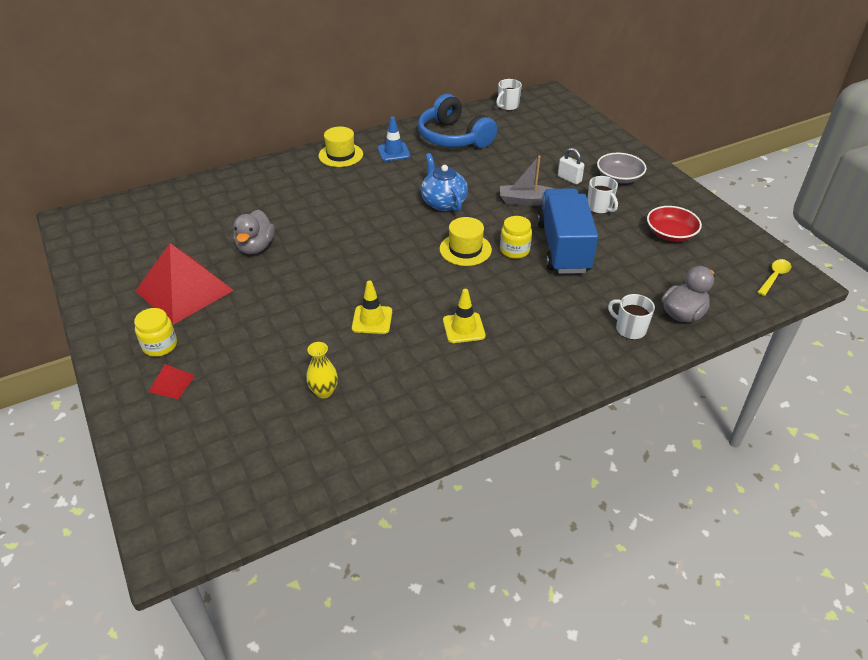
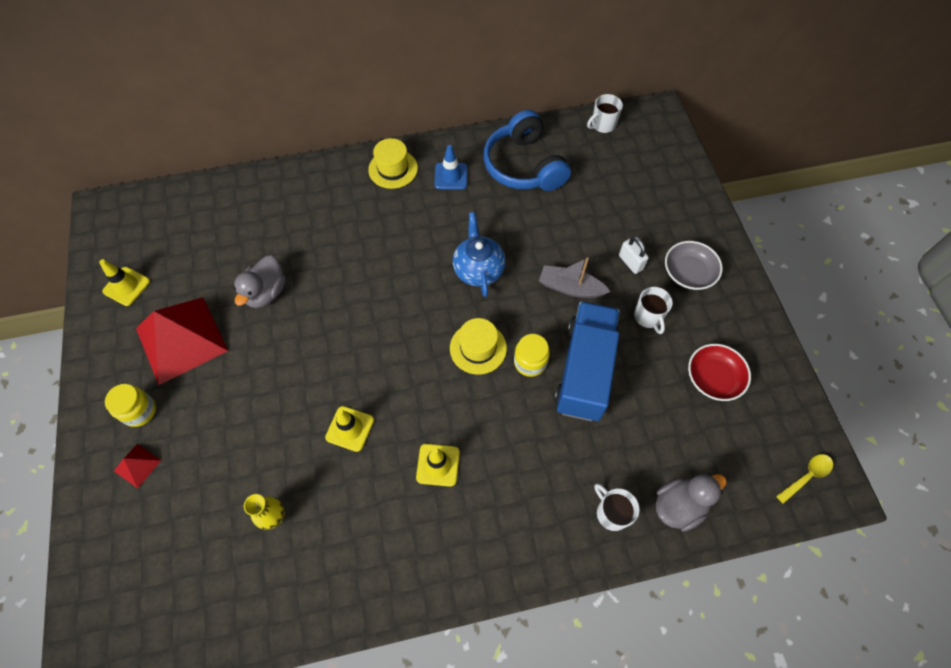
camera: 15 degrees right, 20 degrees up
none -> yellow traffic cone [99,259,150,306]

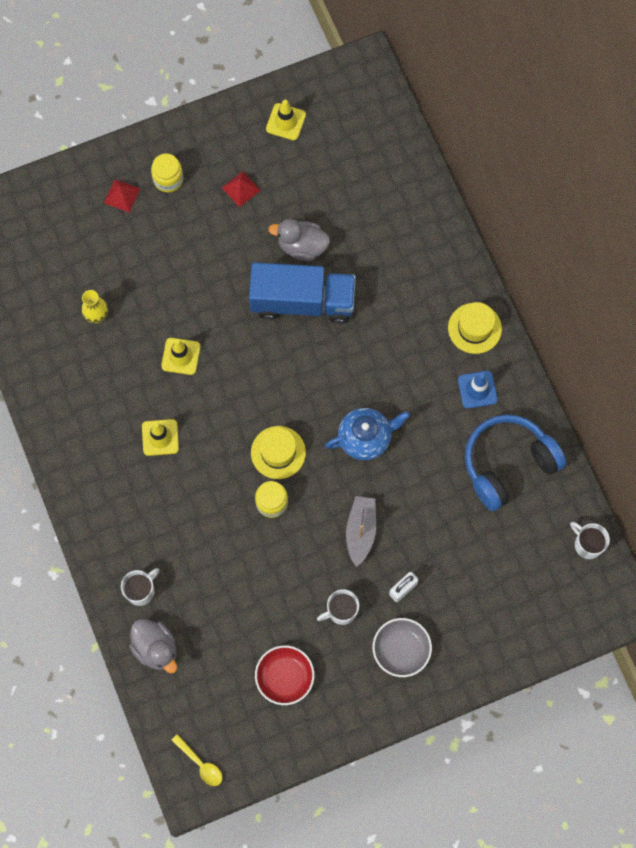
camera: 80 degrees right, 10 degrees up
red pyramid [136,297,228,385] -> red pyramid [222,171,261,207], size x0.42
blue truck [554,301,620,421] -> blue truck moved to [249,263,356,324]

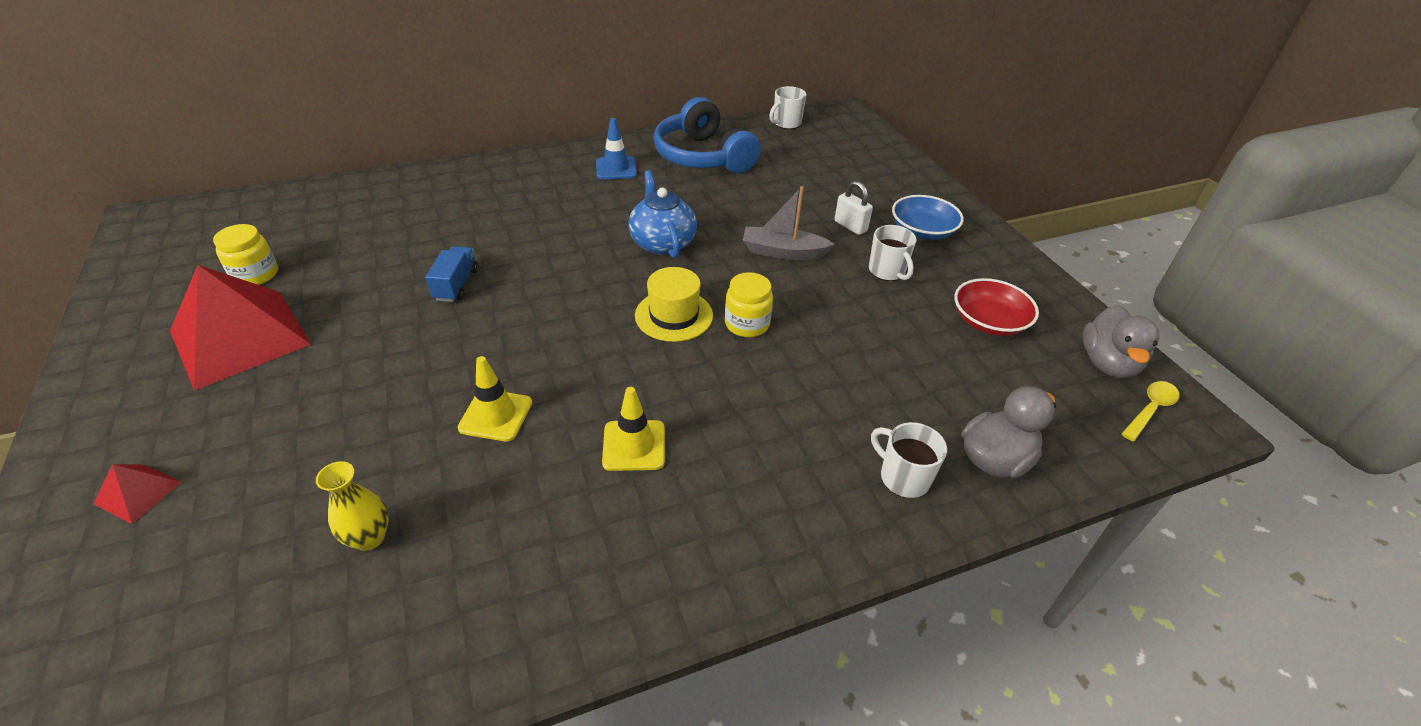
camera: 90 degrees left, 30 degrees down
yellow jar [151,154,183,192] -> yellow jar moved to [213,224,278,285]
red pyramid [222,171,261,207] -> red pyramid [170,265,311,391], size x2.37
blue truck [249,263,356,324] -> blue truck [425,246,478,302], size x0.45
yellow traffic cone [266,100,306,140] -> none
grey duck [268,219,330,261] -> grey duck moved to [1083,305,1160,378]
grey bowl [373,618,432,677] -> blue bowl [892,195,964,240]
yellow hat [448,302,502,354] -> none

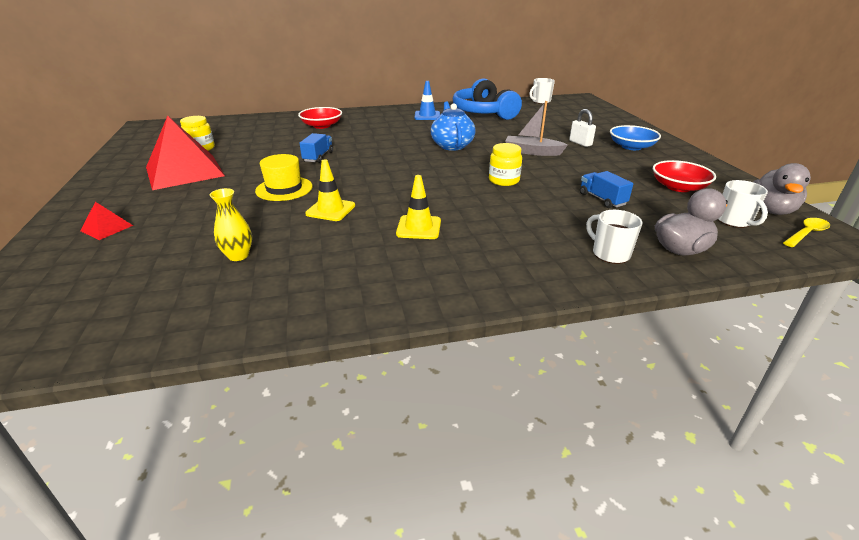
camera: 10 degrees right, 10 degrees down
yellow hat [635,267,713,342] -> yellow hat moved to [255,154,313,201]
white mug [869,225,917,281] -> white mug moved to [717,180,768,228]
none -> red bowl [298,107,342,129]
none -> blue truck [580,171,633,208]

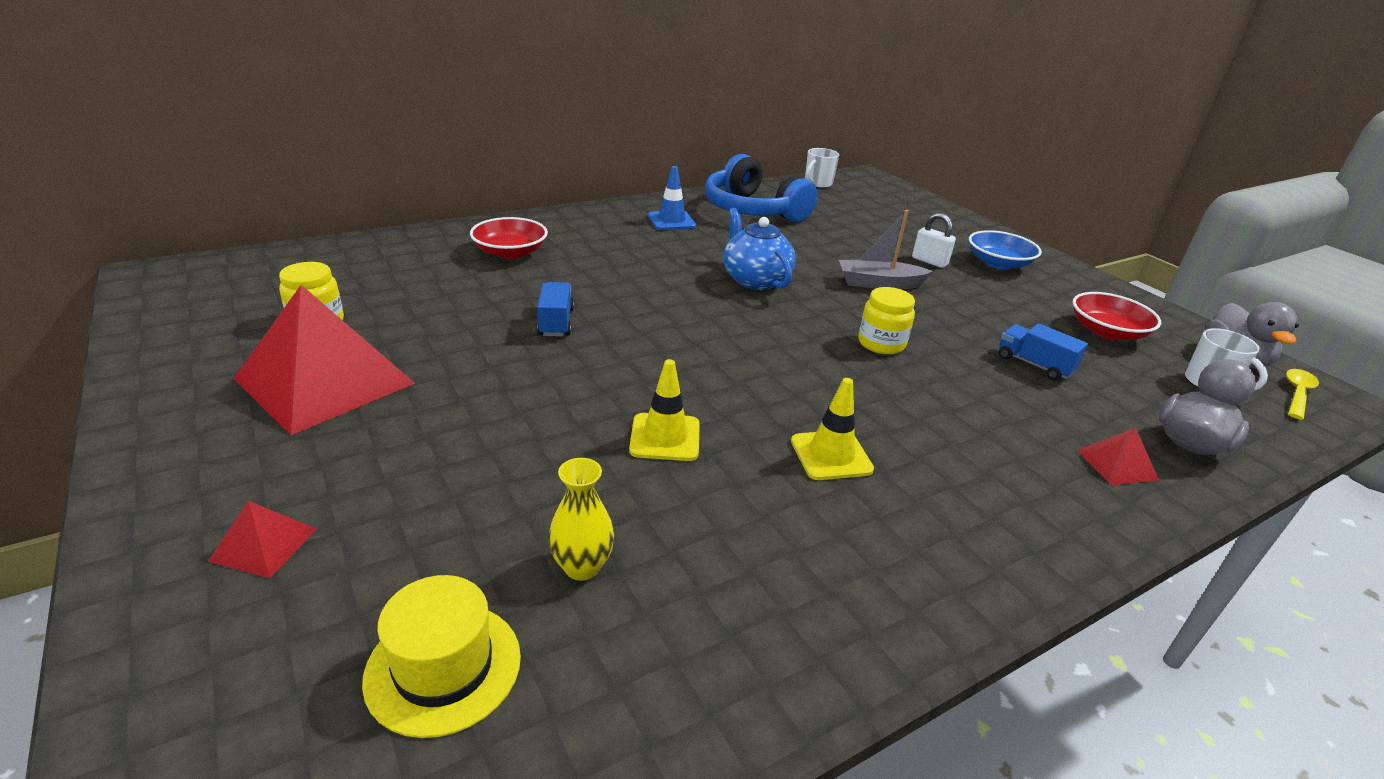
camera: 20 degrees left, 0 degrees up
yellow hat [255,154,313,201] -> yellow hat moved to [362,575,521,738]
white mug [586,210,642,264] -> red pyramid [1077,428,1159,485]

